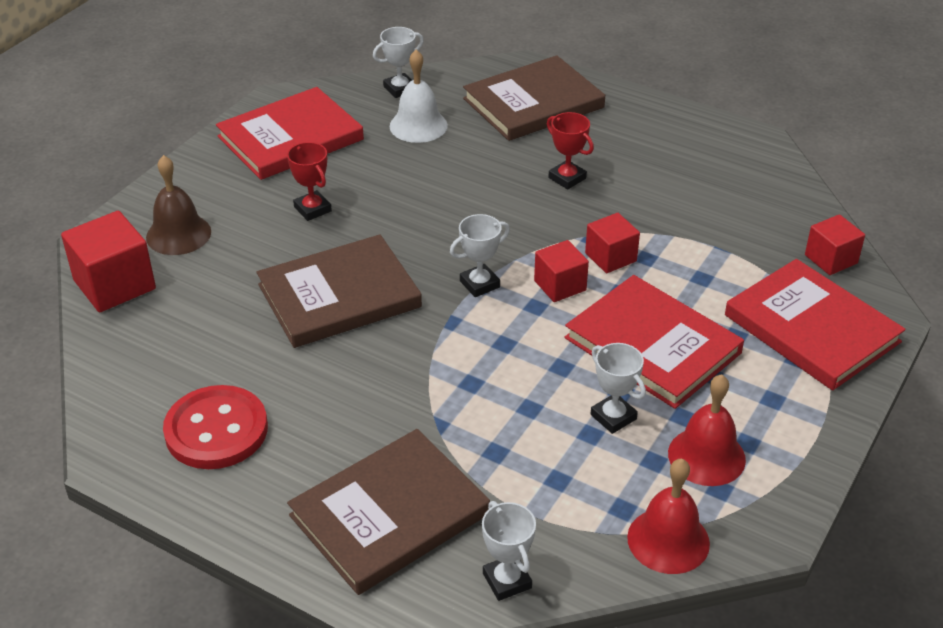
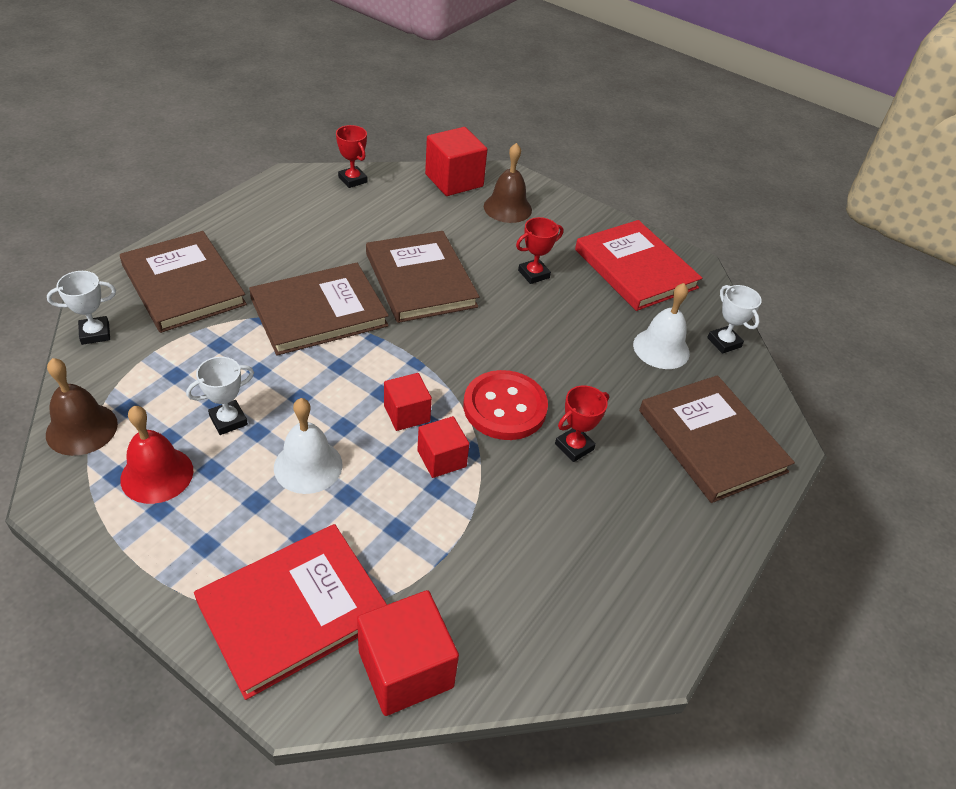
camera: 90 degrees right, 5 degrees up
red button [163,385,268,469] -> red button moved to [464,370,548,440]
white trophy [450,214,510,297] -> none
red book [565,275,744,409] -> white bell [274,398,342,494]
red bell [627,459,710,574] -> brown bell [46,358,118,456]
red cube [805,214,865,275] -> red cube [357,590,459,716], size x1.61
none -> brown book [249,263,389,355]
none -> red trophy [336,125,367,188]

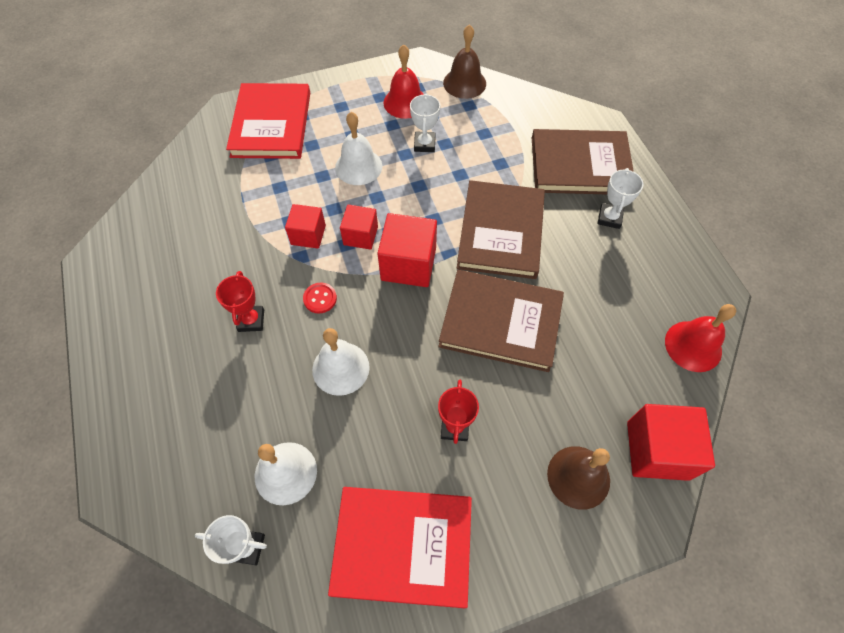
camera: 130 degrees right, 15 degrees up
white trophy [47,271,116,345] -> white trophy moved to [597,168,643,229]
red trophy [336,125,367,188] -> red bell [665,304,736,372]
red cube [357,590,459,716] -> red cube moved to [377,213,437,287]
red button [464,370,548,440] -> red button [303,282,337,314], size x0.46
brown book [639,375,795,503] -> none
none -> white bell [312,328,370,396]

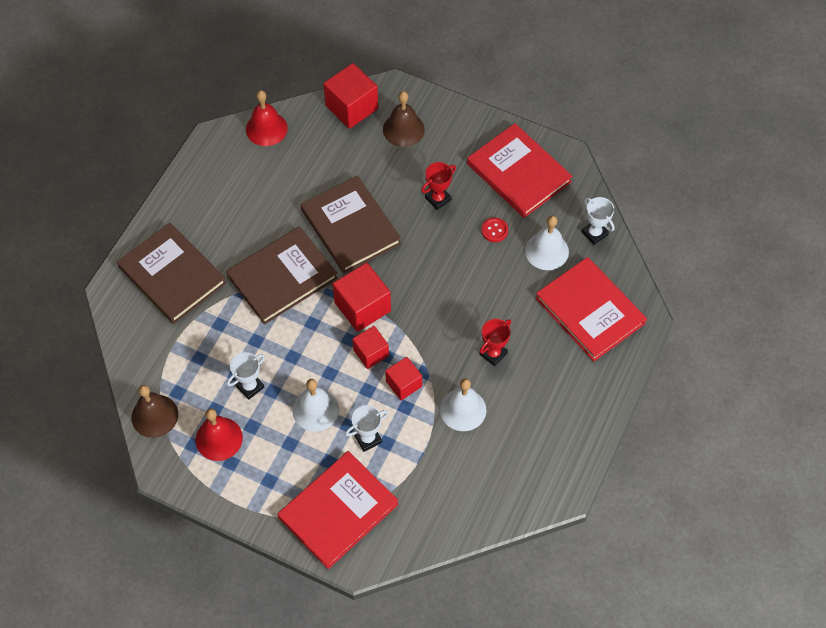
camera: 135 degrees left, 0 degrees up
red button [303,282,337,314] -> red button moved to [481,218,508,242]
white bell [312,328,370,396] -> white bell moved to [440,378,486,431]
white trophy [597,168,643,229] -> white trophy moved to [345,405,389,452]
none -> red book [535,257,647,361]

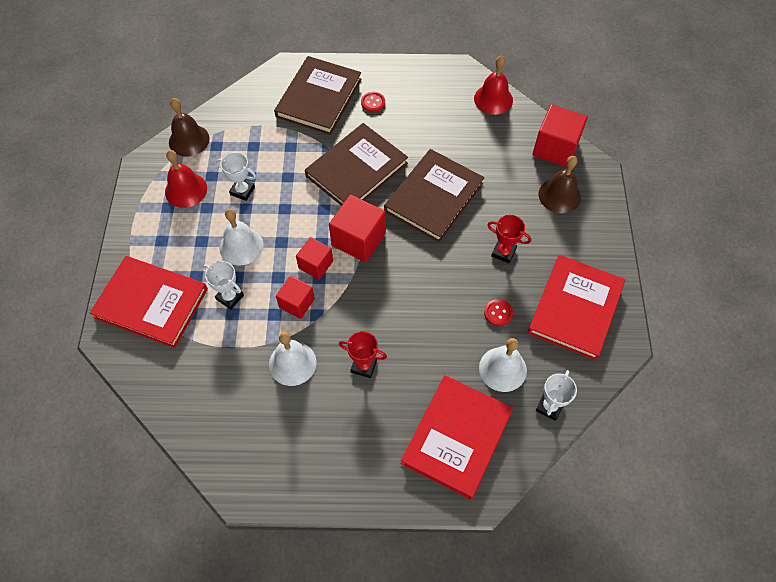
camera: 65 degrees right, 0 degrees up
brown book [226,226,338,325] -> brown book turned 75 degrees counterclockwise [305,123,408,206]
none -> red button [361,92,385,112]

